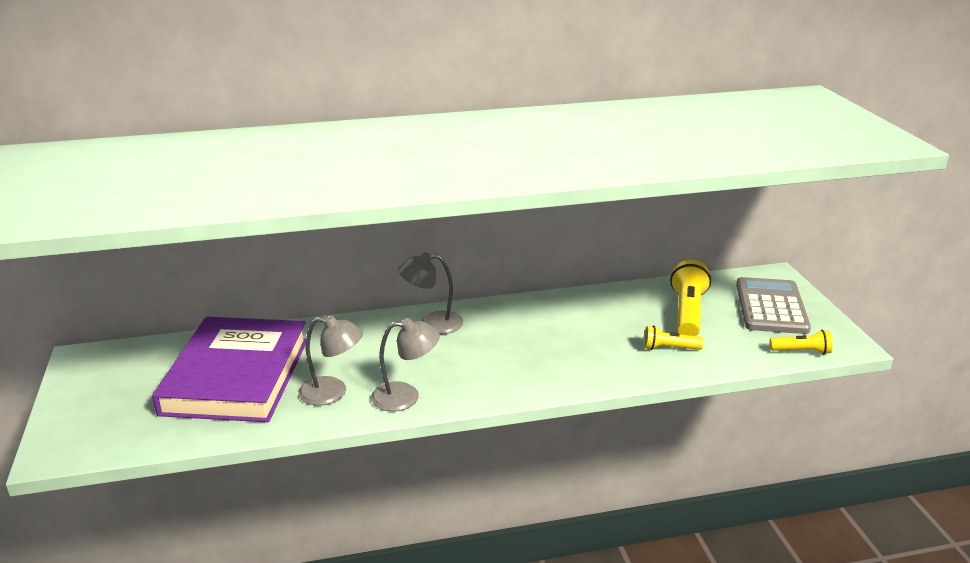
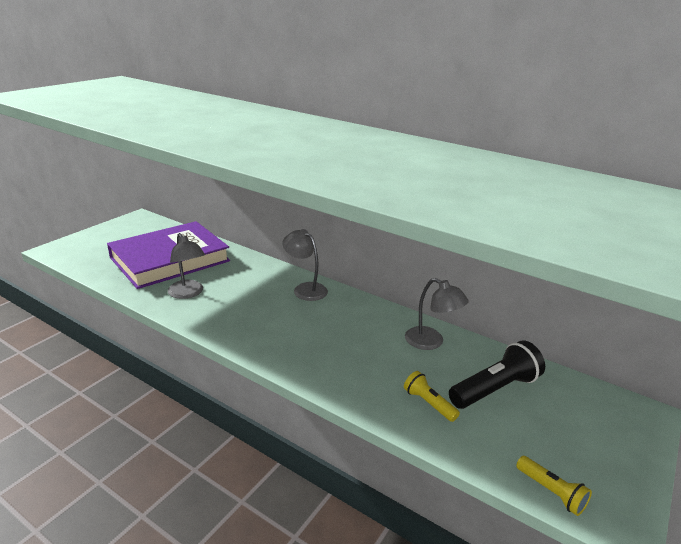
camera: 45 degrees right, 0 degrees up
grey lamp [371,318,440,412] -> grey lamp moved to [405,278,469,350]
yellow flashlight [670,260,711,336] -> black flashlight [449,340,545,409]
grey calculator [736,277,811,334] -> none

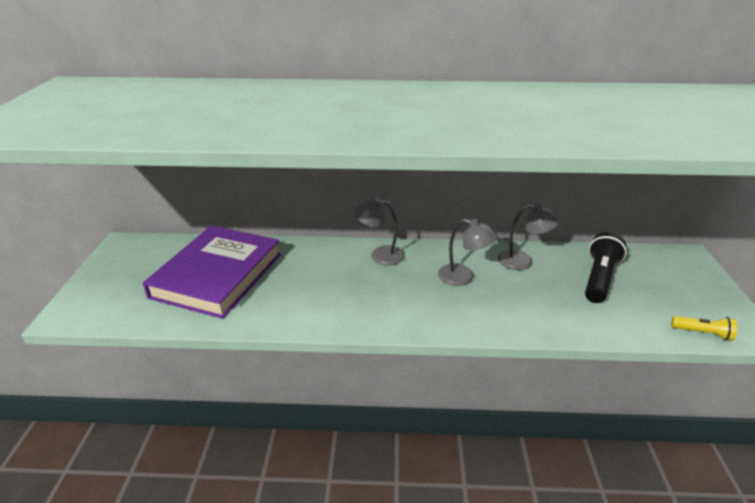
camera: 30 degrees left, 5 degrees up
grey lamp [168,233,205,299] -> grey lamp moved to [438,219,498,286]
yellow flashlight [404,371,460,422] -> none

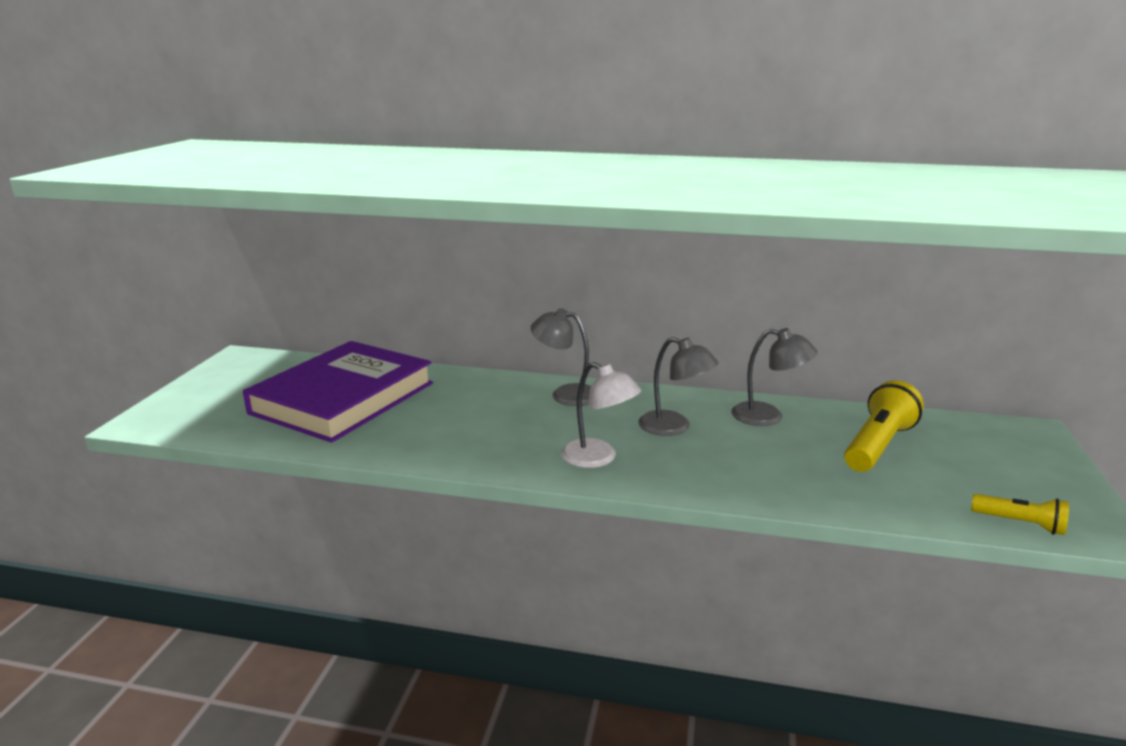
camera: 10 degrees right, 10 degrees down
black flashlight [585,232,627,303] -> yellow flashlight [844,380,924,472]
none -> white lamp [561,362,641,468]

